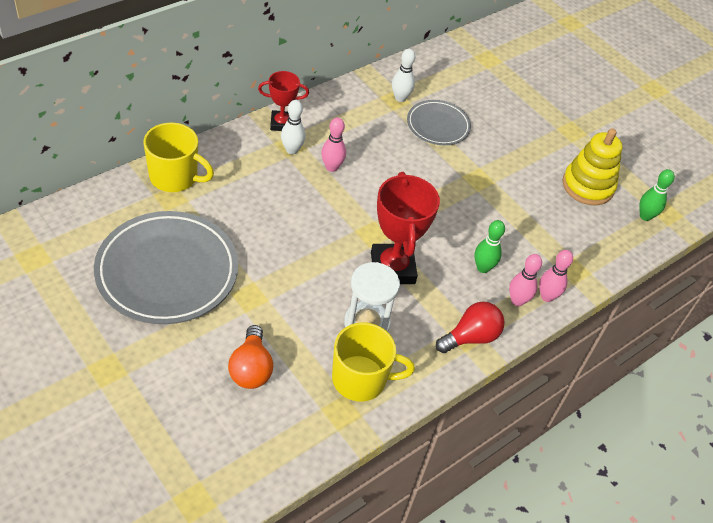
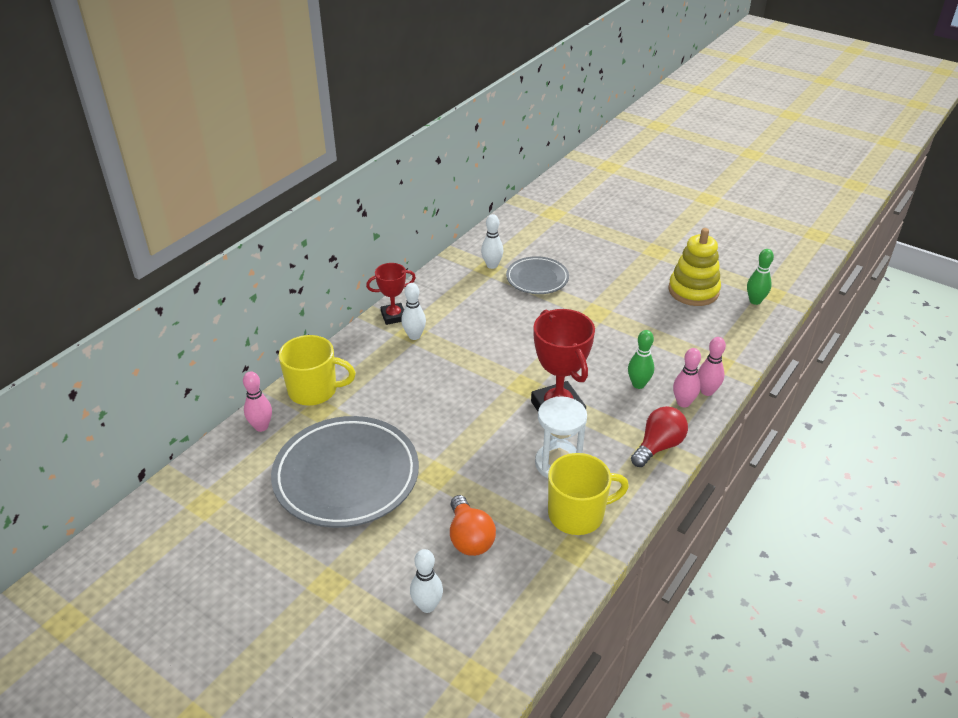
camera: 10 degrees left, 10 degrees down
pink bowling pin [321,117,346,172] -> pink bowling pin moved to [243,371,272,432]
none -> white bowling pin [410,549,443,613]

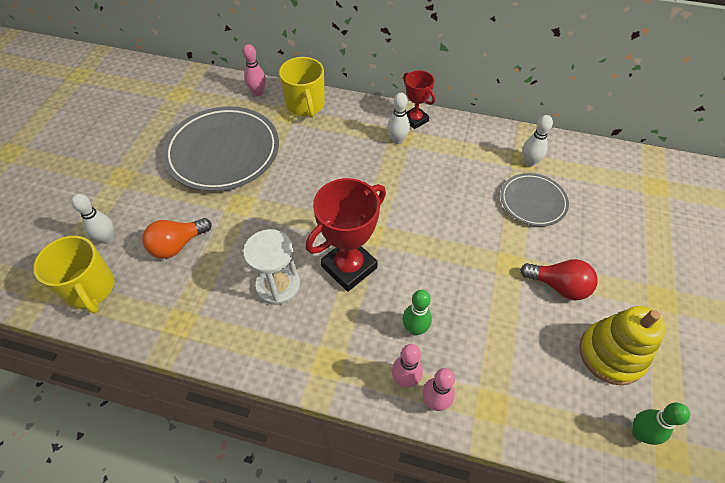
camera: 70 degrees right, 15 degrees up
yellow mug [548,453,629,535] -> yellow mug moved to [33,236,114,314]
red light bulb [631,406,688,467] -> red light bulb moved to [520,259,598,300]

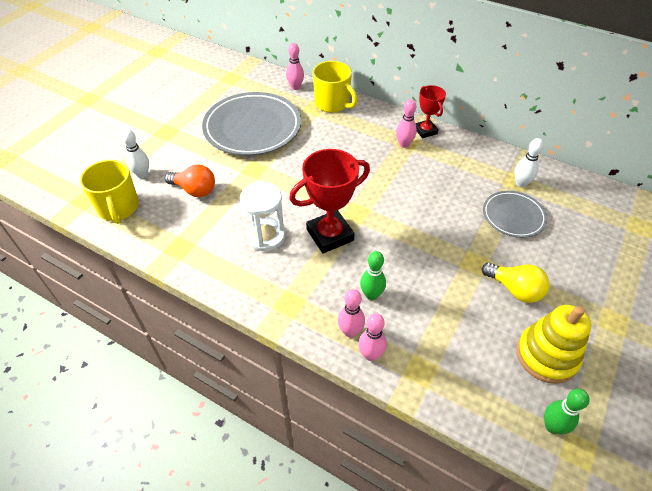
camera: 15 degrees right, 5 degrees down
orange light bulb [143,218,212,259] -> orange light bulb turned 135 degrees counterclockwise [165,164,215,197]
yellow mug [279,57,325,118] -> yellow mug turned 45 degrees counterclockwise [313,61,357,112]
white bowling pin [387,93,410,144] -> pink bowling pin [396,99,417,148]
red light bulb [520,259,598,300] -> yellow light bulb [482,262,549,303]

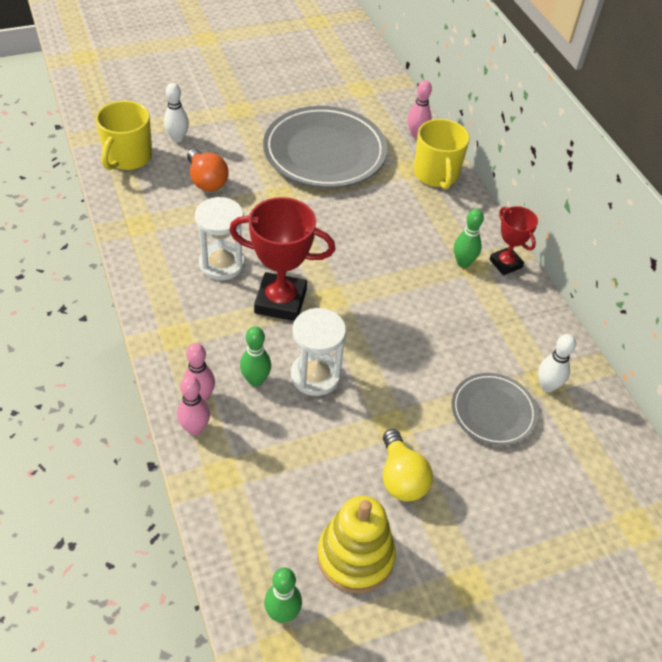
camera: 35 degrees right, 0 degrees up
pink bowling pin [396,99,417,148] -> green bowling pin [454,209,484,268]
red trophy [415,85,446,138] -> red trophy turned 45 degrees counterclockwise [489,206,538,275]
none -> white hourglass [291,308,346,396]

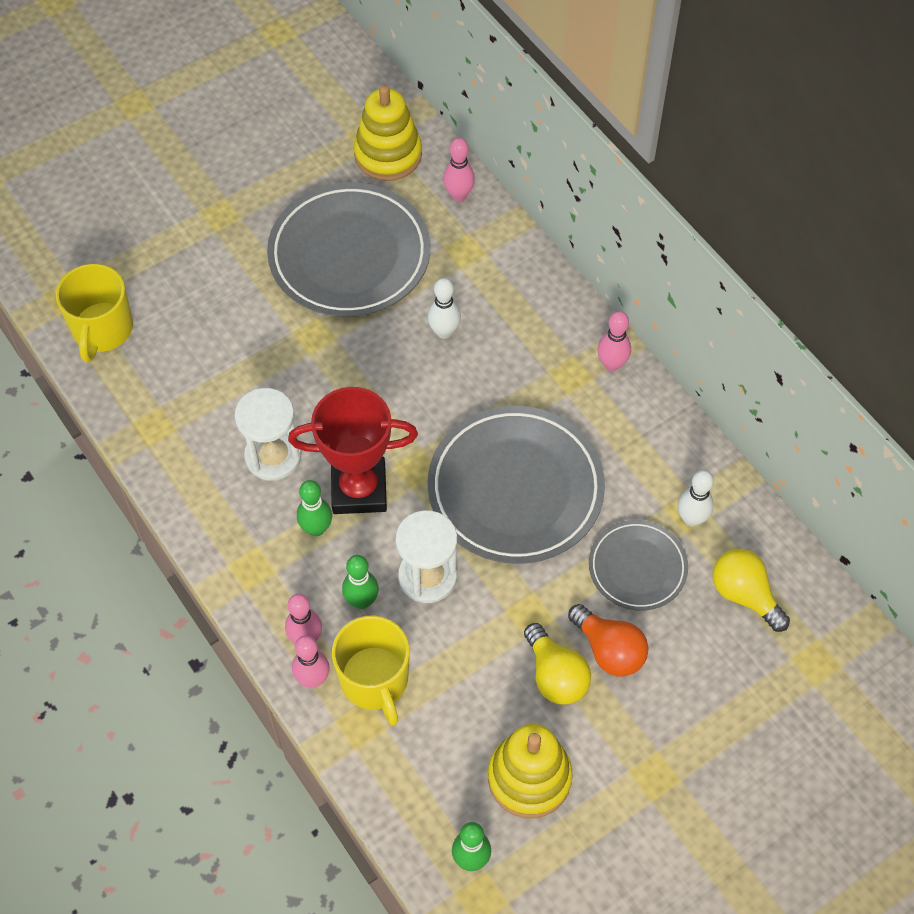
camera: 10 degrees left, 10 degrees up
white bowling pin [164,83,189,143] -> white bowling pin moved to [428,278,461,339]
orange light bulb [187,149,229,192] -> orange light bulb moved to [568,604,648,676]
yellow mug [414,119,470,190] -> yellow mug moved to [332,616,410,726]
green bowling pin [454,209,484,268] -> green bowling pin moved to [297,480,332,536]
red trophy [489,206,538,275] -> pink bowling pin [597,311,631,371]
none -> yellow stacking toy [354,85,422,181]
none -> grey plate [428,406,605,564]
none -> yellow light bulb [712,549,790,632]

